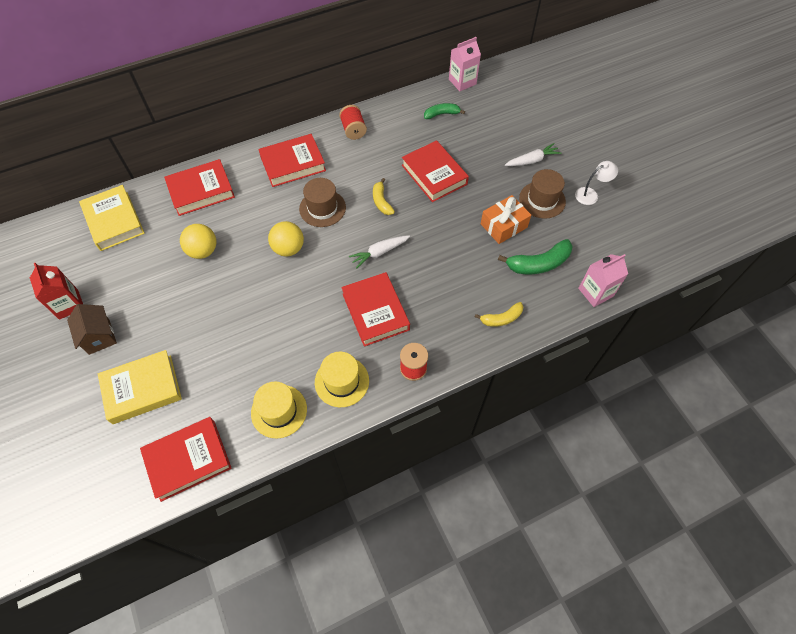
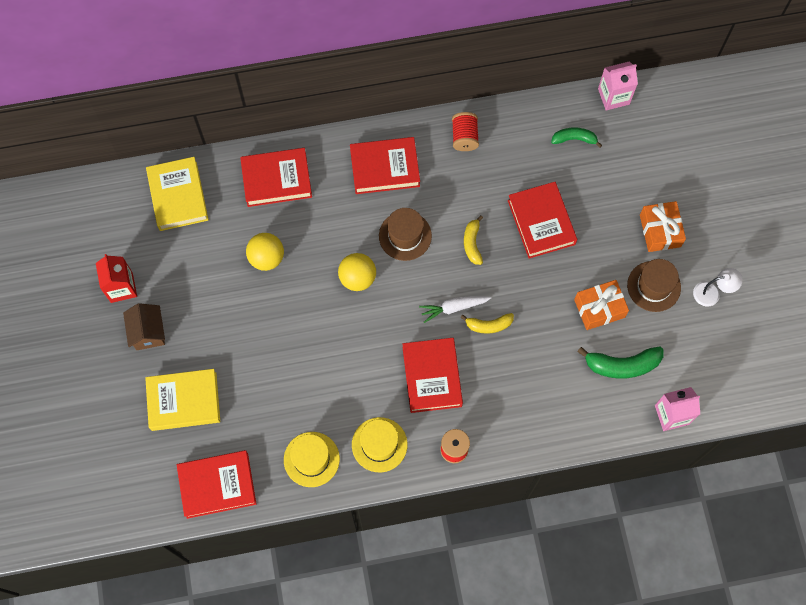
camera: 15 degrees right, 10 degrees up
yellow banana [475,302,523,327] -> yellow banana moved to [460,313,514,334]
white carrot [505,143,561,166] -> orange gift [640,201,686,252]

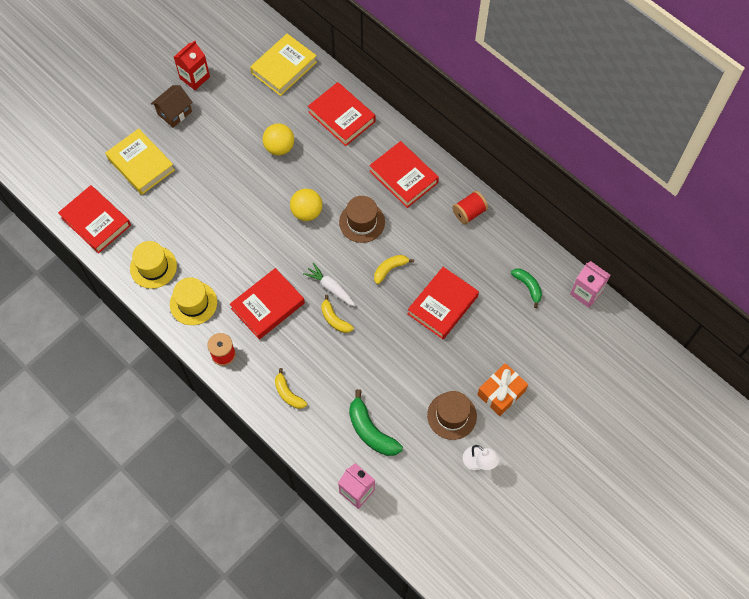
camera: 55 degrees right, 5 degrees down
orange gift [574,280,629,330] -> none
none -> yellow banana [275,368,307,409]

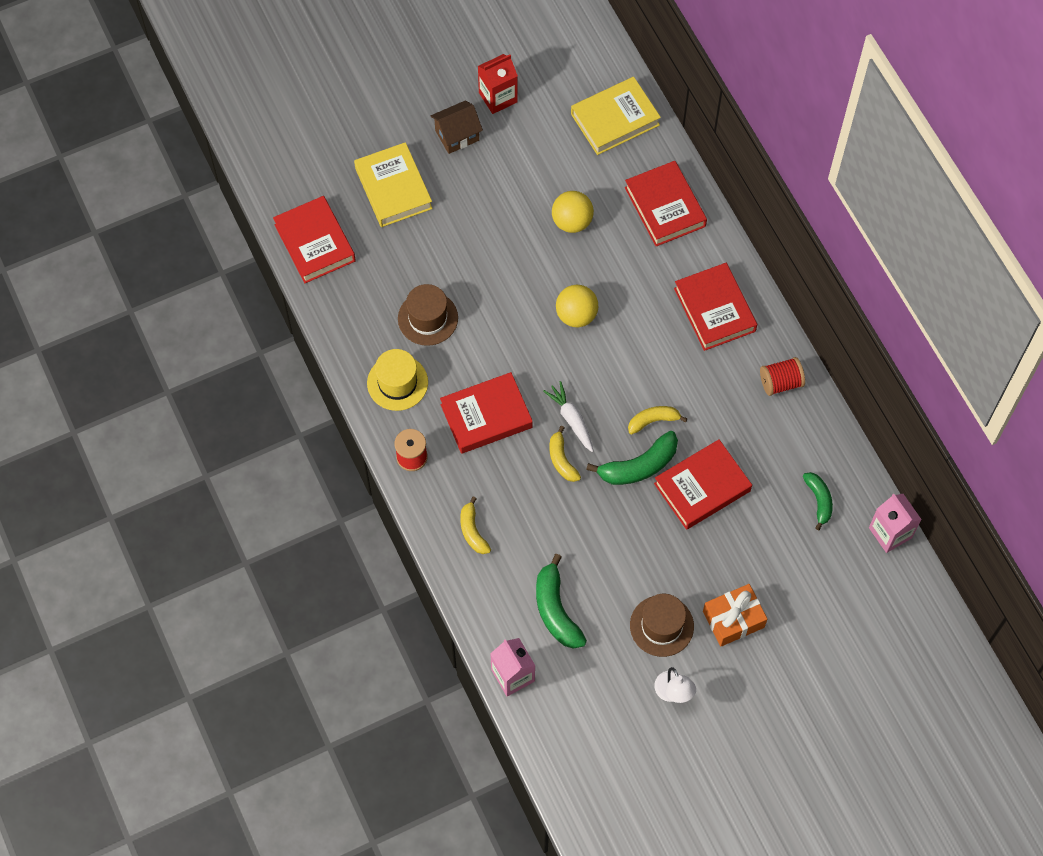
camera: 20 degrees right, 0 degrees up
yellow hat [130,241,177,289] -> none
brown hat [339,196,385,243] -> brown hat moved to [398,284,458,346]
none -> green banana [586,431,678,485]

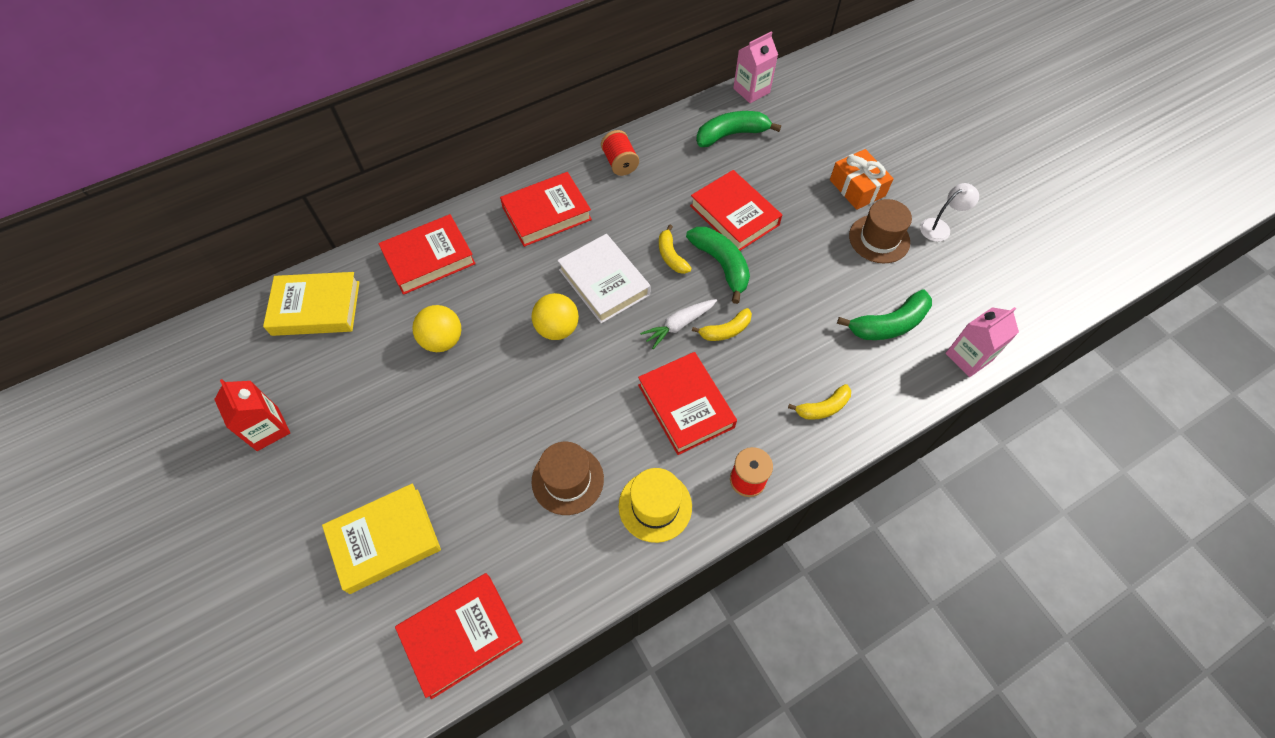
camera: 95 degrees left, 5 degrees down
brown house [431,100,483,154] -> none
yellow book [571,77,661,155] -> yellow book turned 60 degrees counterclockwise [263,272,360,336]
green banana [803,472,833,530] -> green banana [696,111,781,147], size x1.59
none -> white book [557,234,651,324]

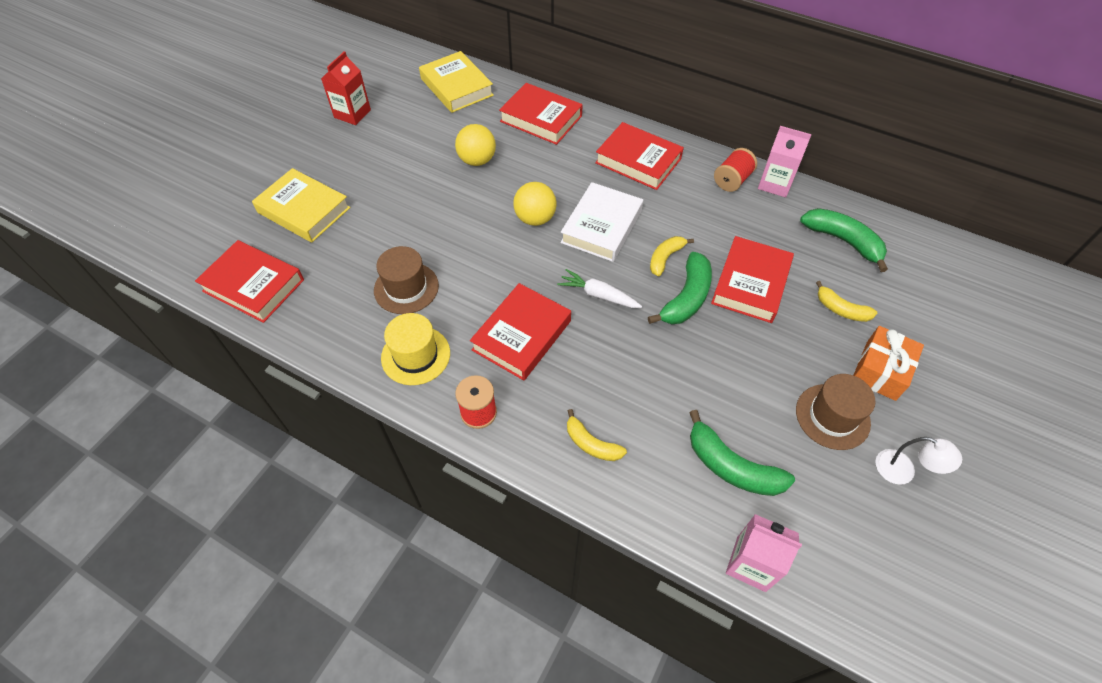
camera: 60 degrees right, 5 degrees down
yellow banana [692,308,752,341] -> yellow banana moved to [816,281,877,322]
pink carton [733,31,778,103] -> pink carton moved to [758,126,812,198]

